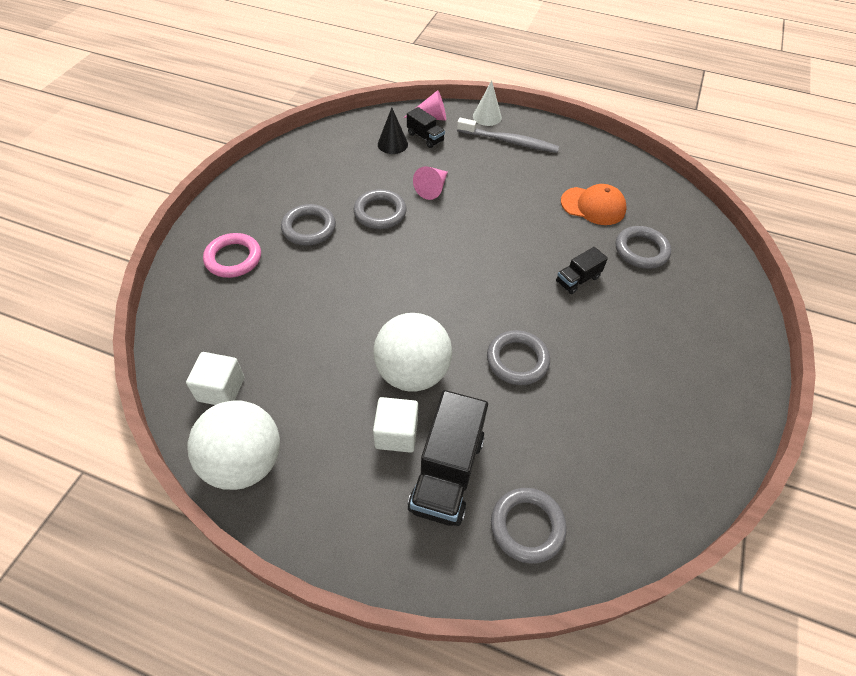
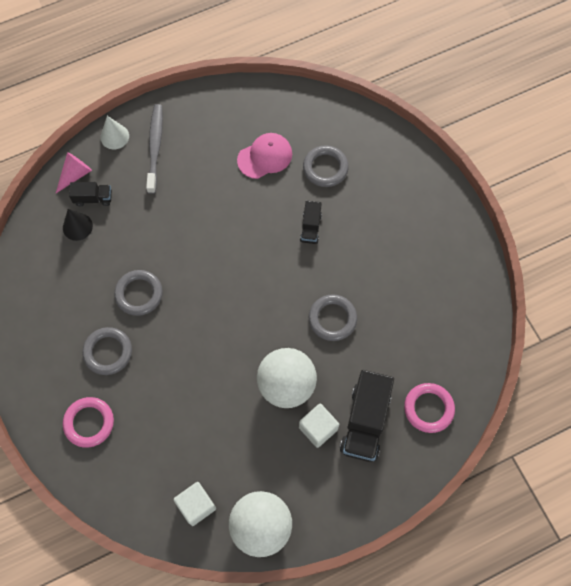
camera: 45 degrees left, 15 degrees up
black truck [408,390,488,526] -> black truck turned 45 degrees clockwise [340,370,394,462]
pink cone [413,166,448,200] -> none
grey toothbrush [457,118,559,153] -> grey toothbrush turned 60 degrees counterclockwise [146,104,163,194]
grey ring [491,488,567,564] -> pink ring [404,383,455,433]
orange cap [561,184,626,225] -> pink cap [237,133,292,179]

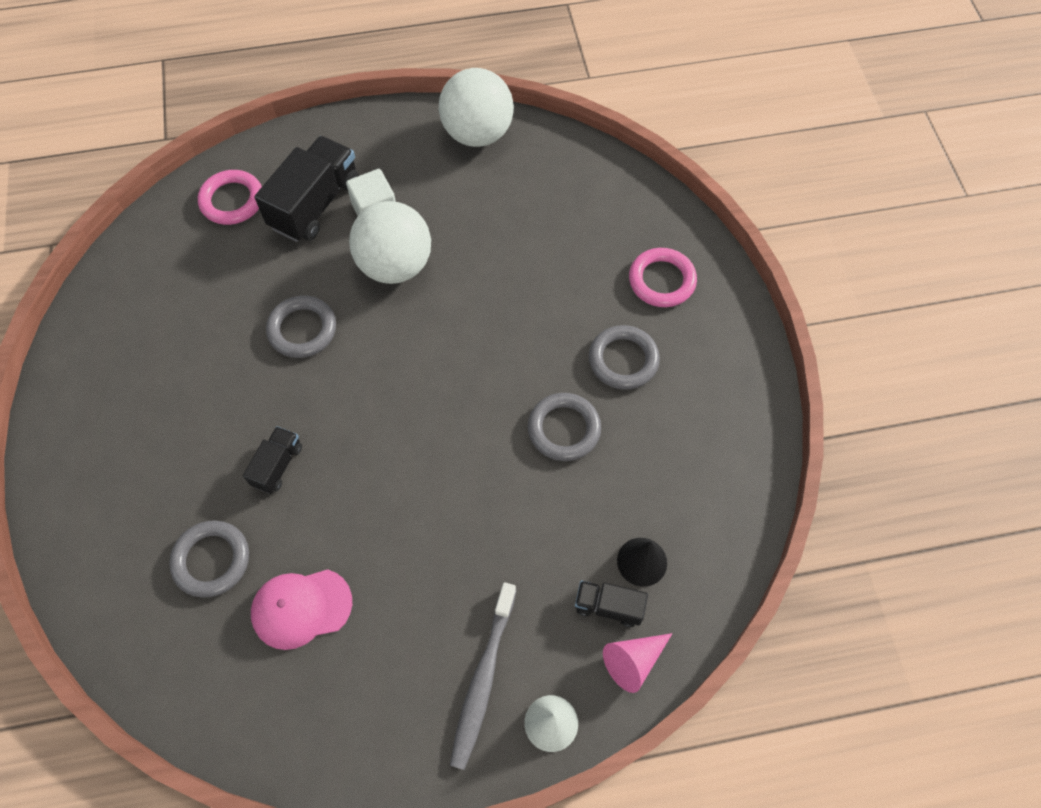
camera: 165 degrees left, 5 degrees down
white cube [173,482,216,526] -> none

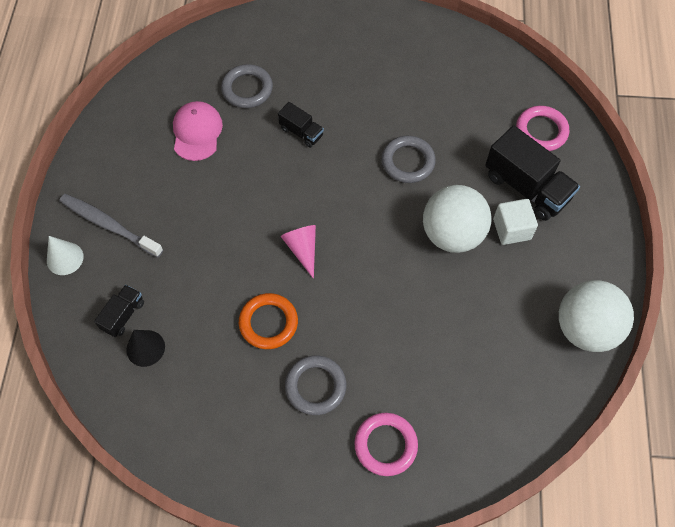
camera: 105 degrees right, 0 degrees up
grey ring [528,393,601,461] -> orange ring [239,293,298,349]
pink cone [603,633,673,693] -> pink cone moved to [281,225,316,279]

